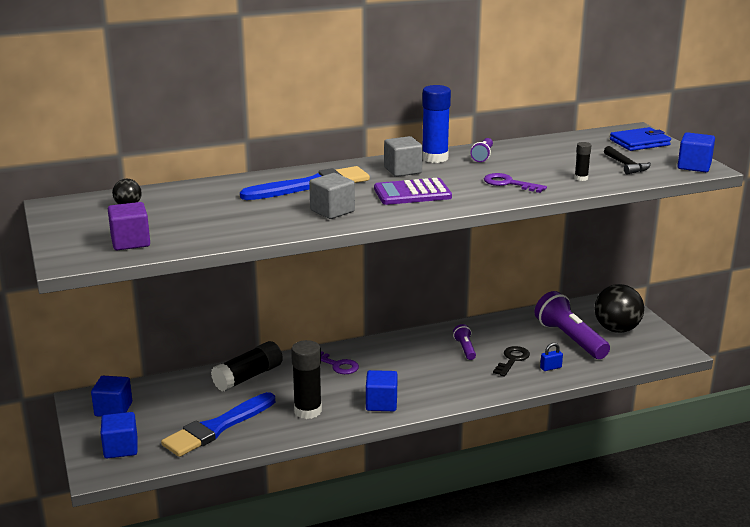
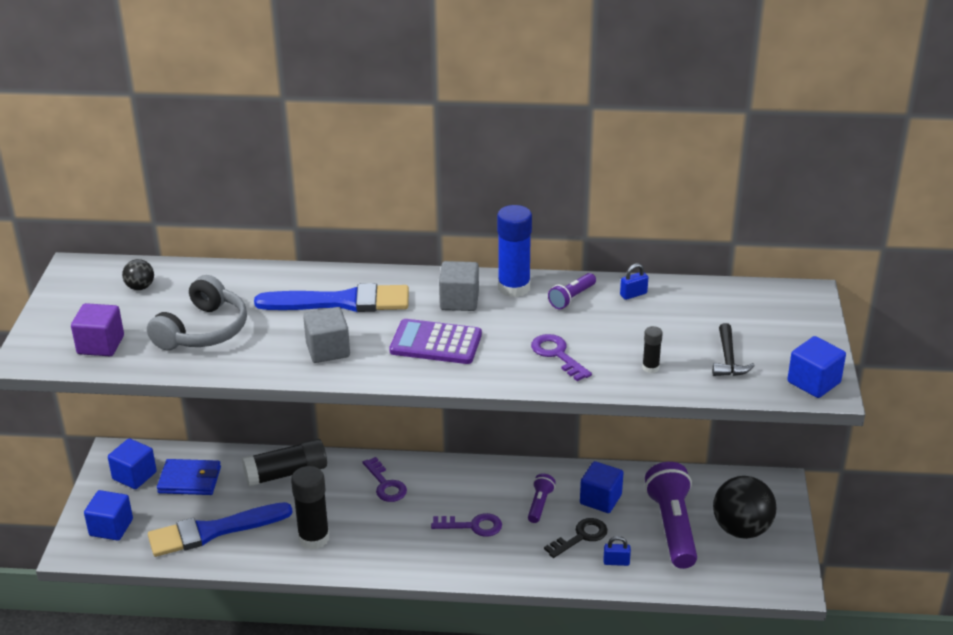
camera: 25 degrees right, 10 degrees up
blue cube [366,370,397,411] -> blue cube moved to [580,461,623,513]
blue wallet [610,127,671,151] -> blue wallet moved to [157,459,221,495]
none -> grey headphones [147,275,247,350]
none -> purple key [431,513,502,537]
none -> blue padlock [620,263,648,300]

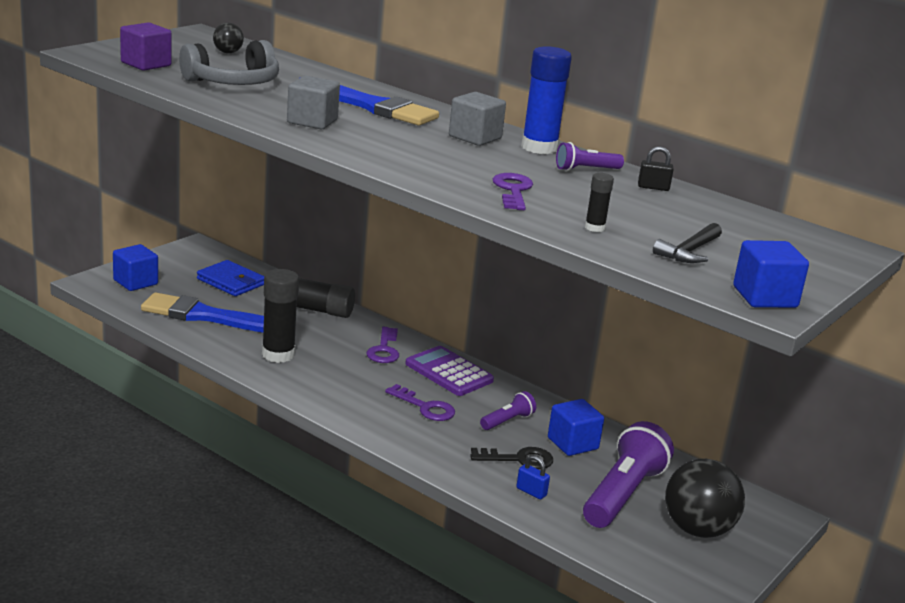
camera: 30 degrees right, 10 degrees down
blue cube [108,438,157,489] -> none
purple calculator [389,319,482,364] -> purple calculator moved to [405,346,494,396]
blue padlock [620,263,648,300] -> black padlock [638,146,674,191]

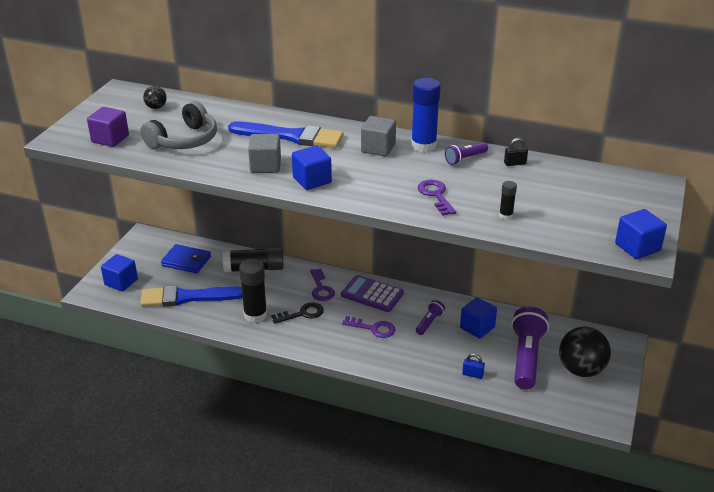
camera: 15 degrees left, 10 degrees up
black key [470,447,553,469] -> black key moved to [271,302,324,324]
black hammer [653,223,722,263] -> none
none -> blue cube [292,146,332,190]

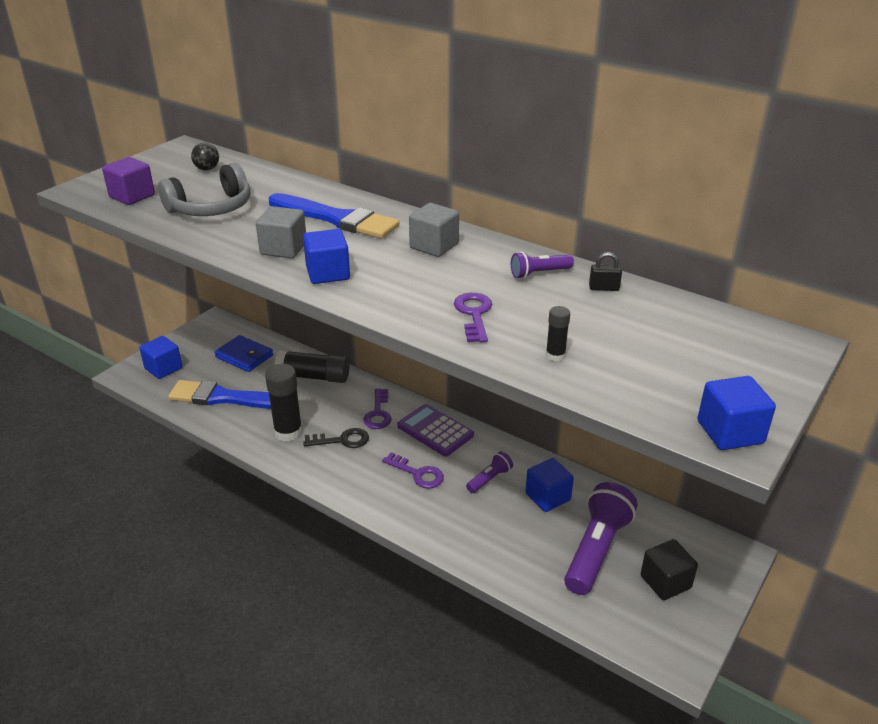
camera: 15 degrees right, 0 degrees up
blue glue stick [411,78,441,152] -> none
blue padlock [462,353,485,379] -> none
black ball [559,326,611,377] -> black cube [641,539,698,600]

